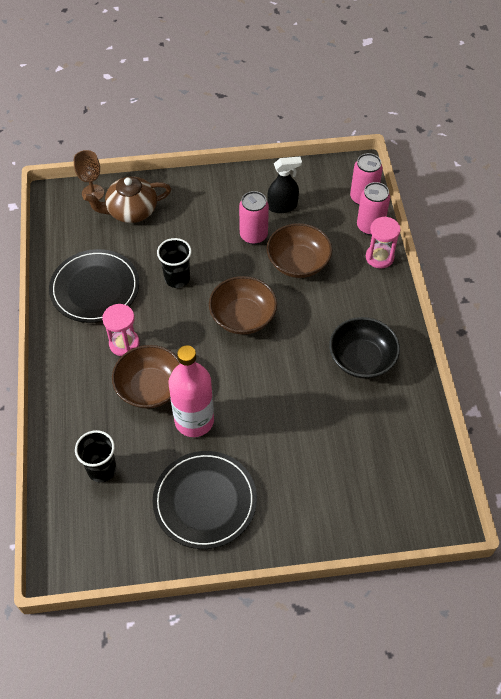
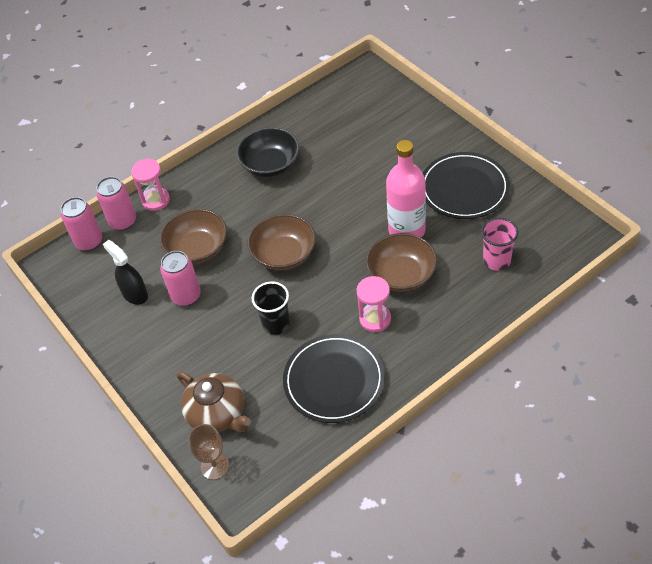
camera: 115 degrees left, 5 degrees down
black cup [75,430,117,482] -> pink cup [481,218,518,271]

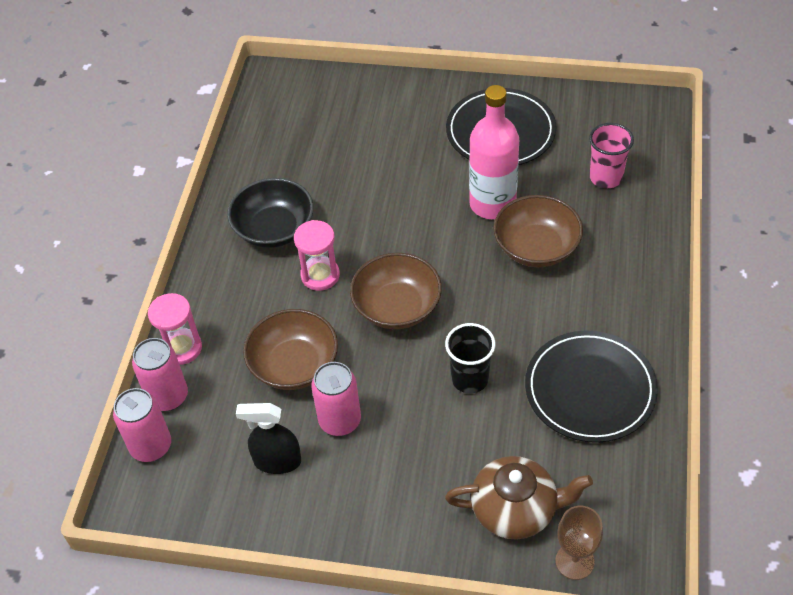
camera: 45 degrees left, 0 degrees up
pink hourglass [356,276,391,332] -> pink hourglass moved to [294,220,340,291]

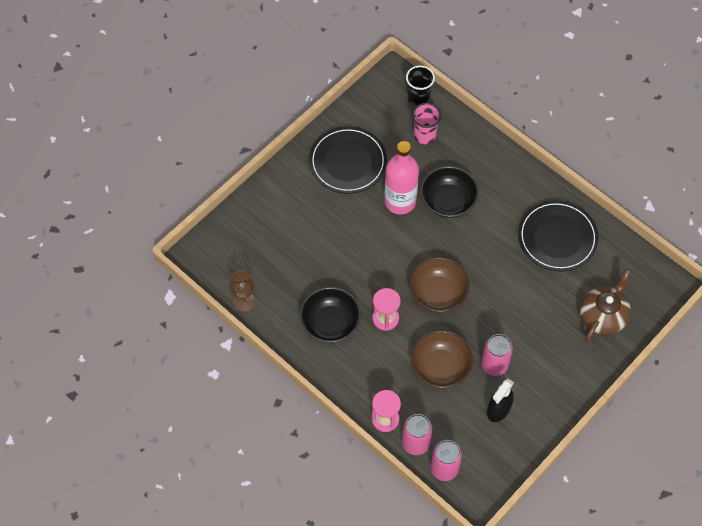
camera: 60 degrees left, 10 degrees up
black cup [445,323,496,394] -> black cup moved to [406,65,435,106]
brown bowl [493,195,583,267] -> black bowl [420,166,479,218]
brown goblet [555,506,603,580] -> brown goblet moved to [229,271,255,312]

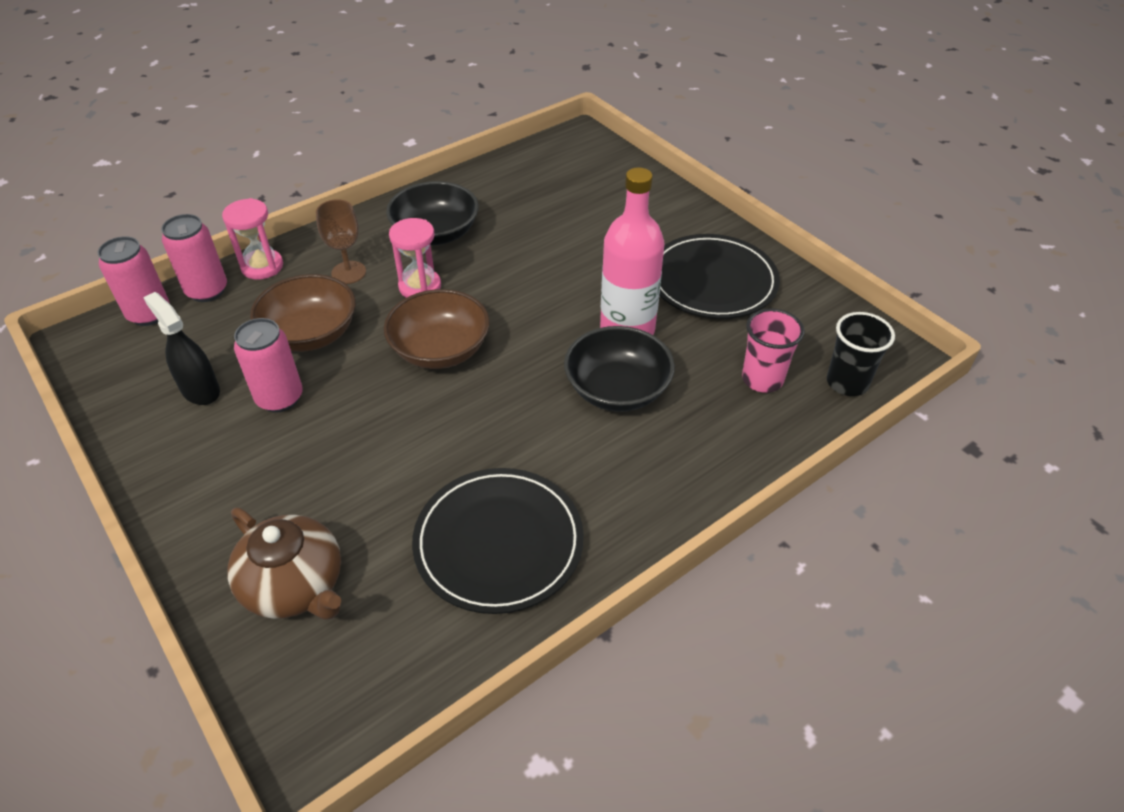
camera: 100 degrees right, 15 degrees down
brown goblet [229,271,255,312] -> brown goblet moved to [316,199,366,284]

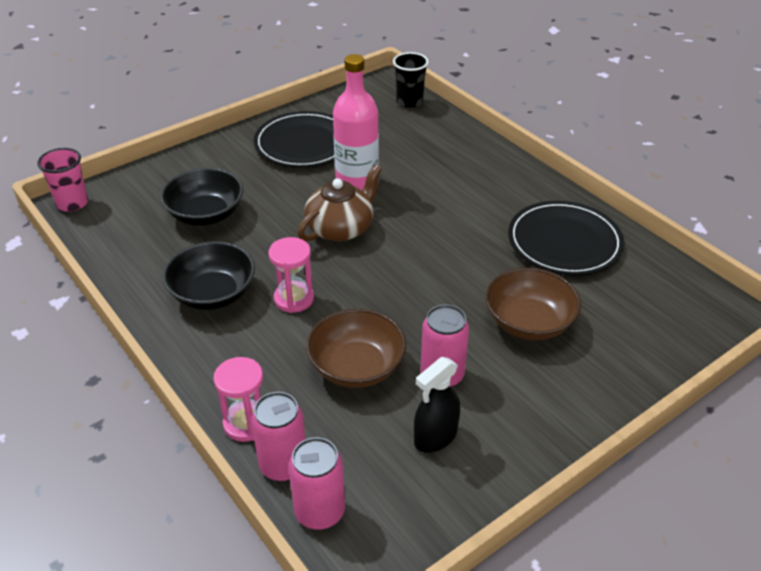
camera: 90 degrees left, 5 degrees down
brown teapot [227,508,341,620] -> brown teapot moved to [297,164,382,242]
brown goblet [316,199,366,284] -> none
brown bowl [384,289,490,369] -> brown bowl moved to [485,268,581,340]
black bowl [564,326,675,412] -> black bowl moved to [160,168,244,226]
pink cup [742,308,804,393] -> pink cup moved to [37,148,88,212]

